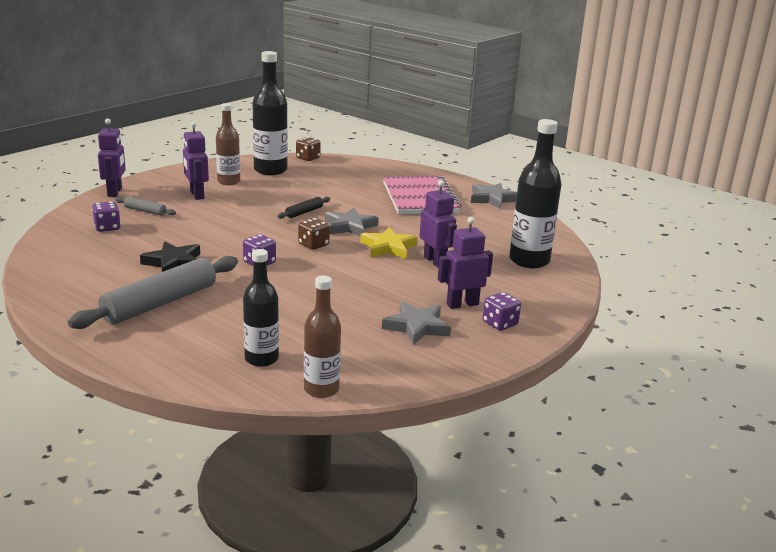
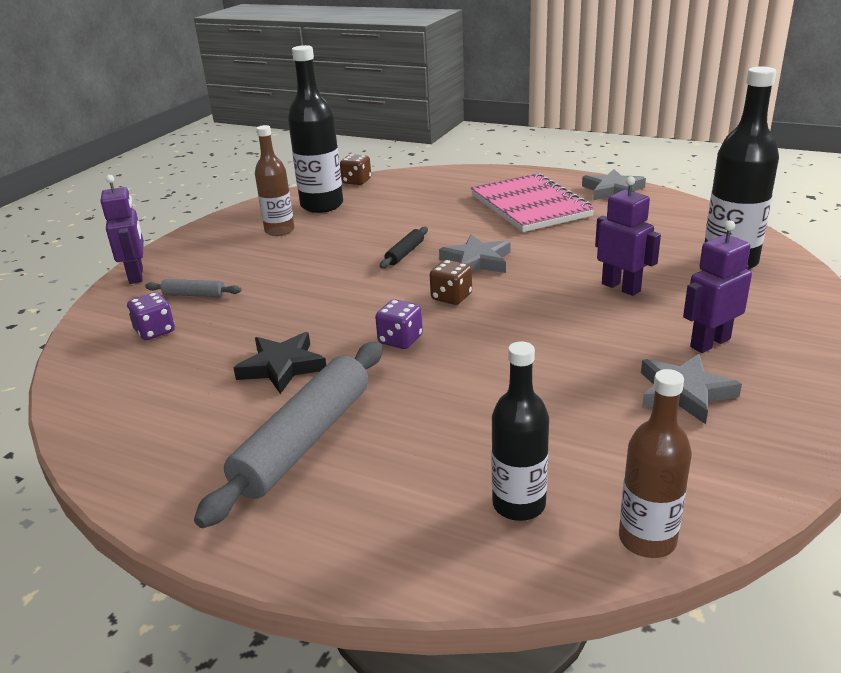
camera: 10 degrees left, 5 degrees up
purple robot [183,122,209,200] -> none
yellow star [360,227,417,259] -> none
purple dice [483,292,521,331] -> none

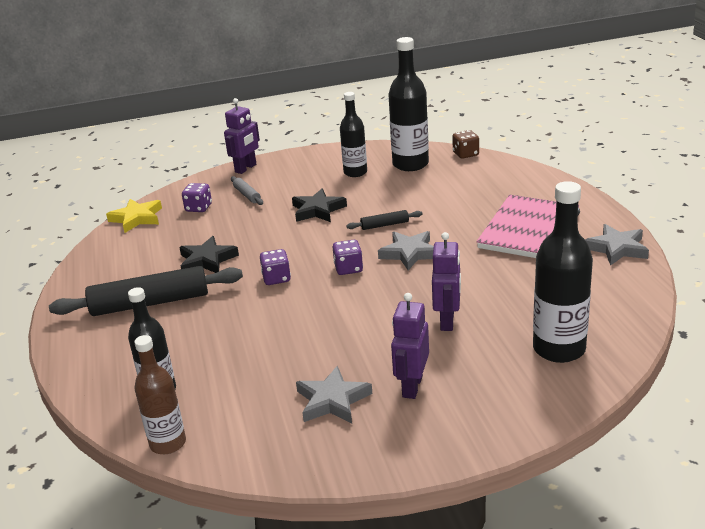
camera: 50 degrees right, 0 degrees up
grey rolling pin [194,342,383,528] -> black rolling pin [49,266,243,316]
brown bottle [255,125,294,236] -> black bottle [340,92,367,177]
brown dice [430,260,472,305] -> purple dice [333,240,363,275]
purple robot [683,220,752,353] -> purple robot turned 90 degrees counterclockwise [391,293,429,399]
none -> yellow star [106,199,162,233]
none -> black star [292,189,347,222]

